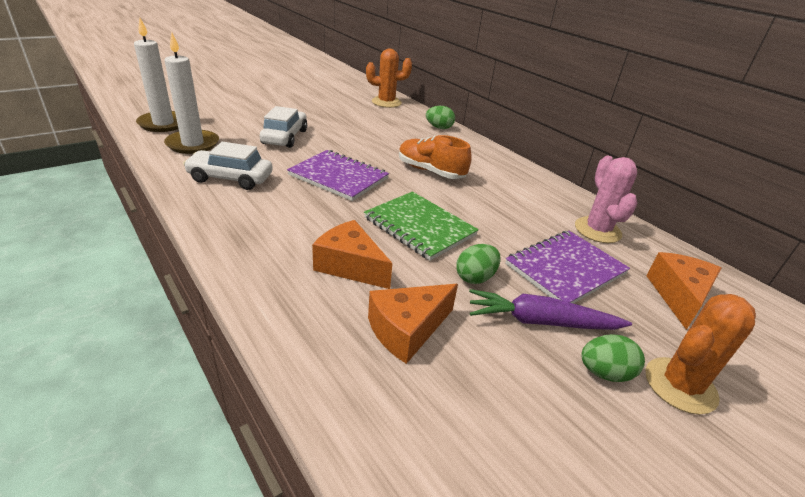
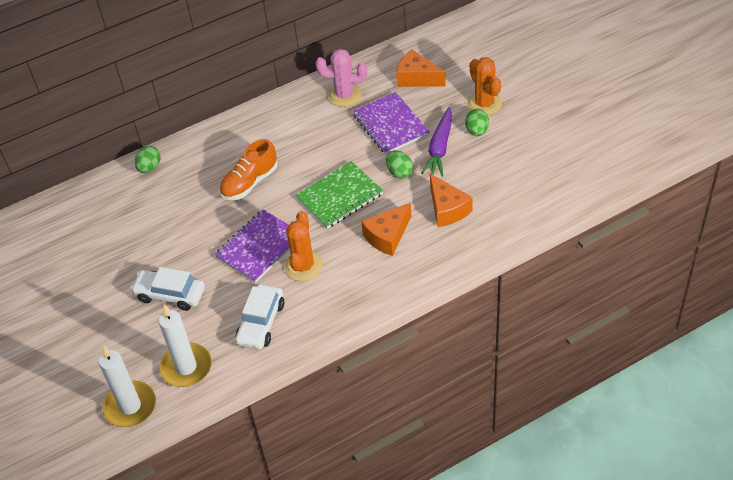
camera: 75 degrees left, 15 degrees up
orange cactus [366,49,412,108] -> orange cactus moved to [285,211,323,281]

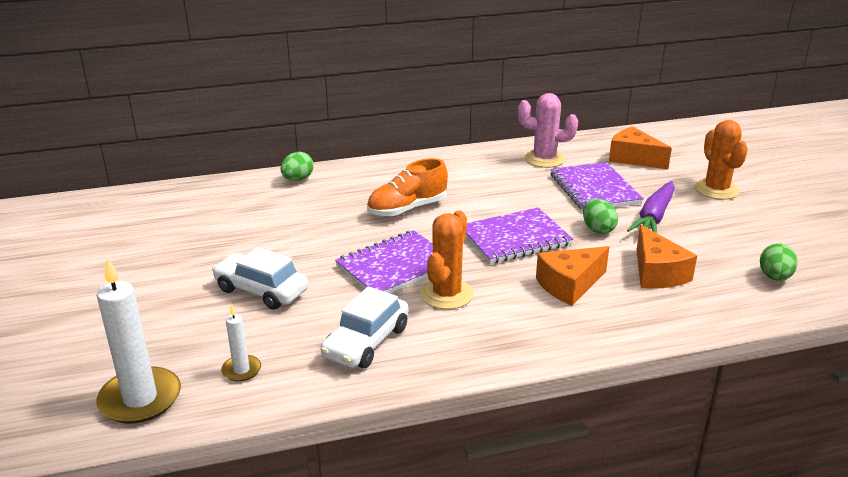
camera: 10 degrees right, 20 degrees down
white candle [158,304,212,387] -> white candle [221,304,261,382], size x0.51
green notebook [295,161,383,229] -> purple notebook [466,208,573,264]
green egg [465,109,489,136] -> green egg moved to [760,244,798,281]

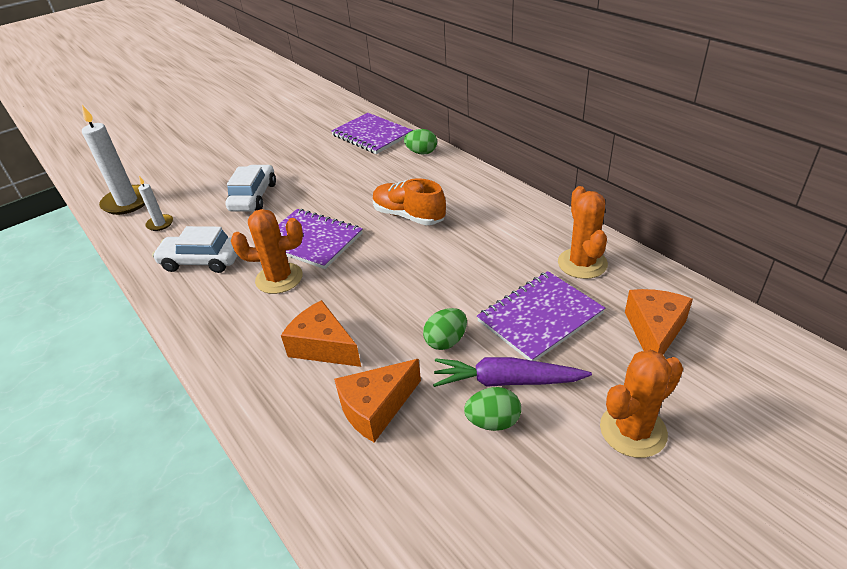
camera: 70 degrees right, 10 degrees up
purple notebook [466,208,573,264] -> purple notebook moved to [331,113,413,154]
pink cactus [518,93,578,168] -> orange cactus [558,186,608,279]
green egg [760,244,798,281] -> green egg moved to [464,387,521,431]

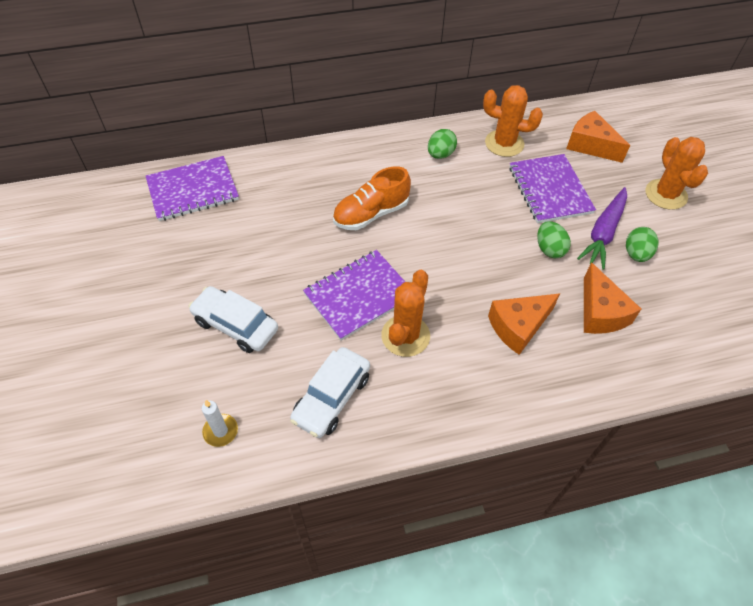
camera: 70 degrees left, 15 degrees up
white candle [82,105,145,215] -> none
green egg [404,129,437,155] -> green egg moved to [428,129,457,159]

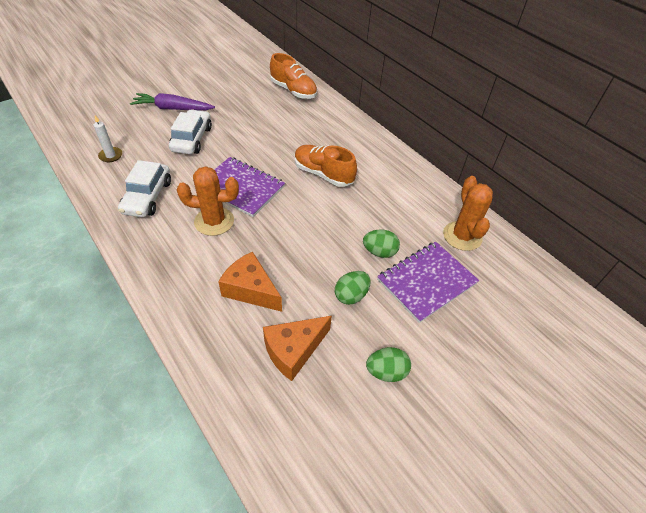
camera: 65 degrees right, 5 degrees down
purple notebook [146,156,239,221] -> orange shoe [270,53,317,99]
white car [290,347,370,438] -> white car turned 90 degrees counterclockwise [118,160,171,217]
green egg [428,129,457,159] -> green egg moved to [363,229,400,258]
orange cheese [566,111,630,163] -> none
purple carrot [577,187,627,270] -> purple carrot moved to [130,93,215,110]
orange cactus [646,137,708,210] -> none

